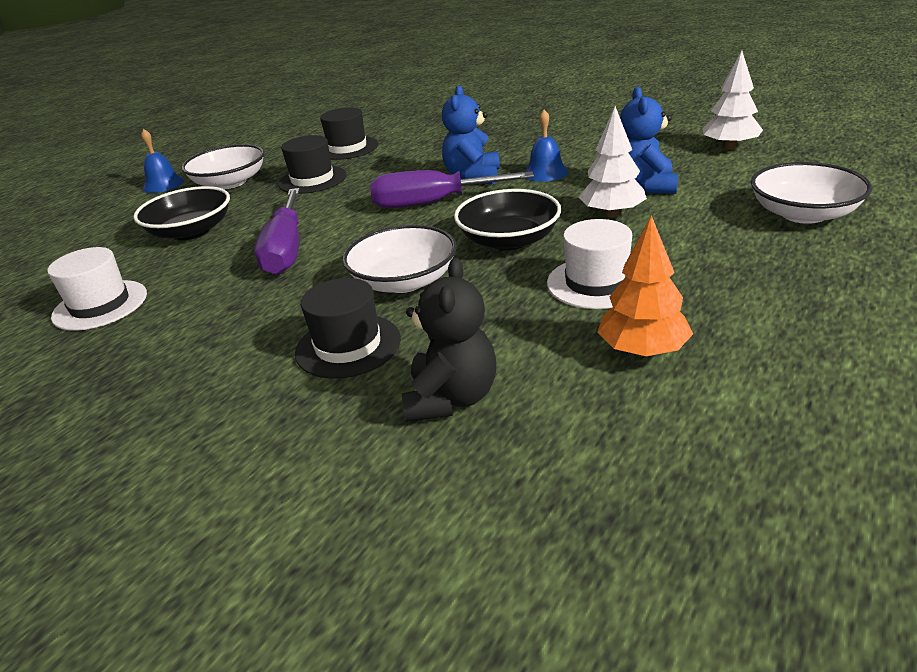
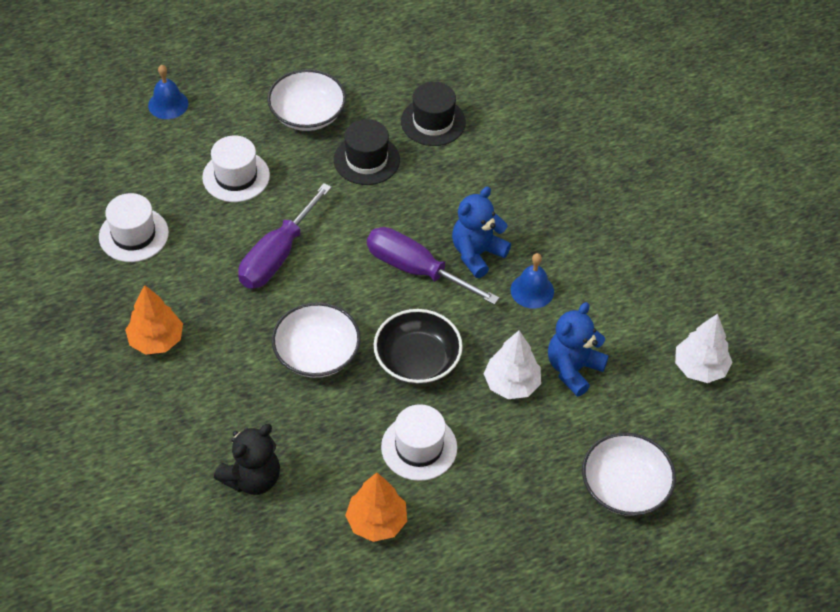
camera: 30 degrees right, 20 degrees up
black bowl [133,186,230,240] -> white hat [202,136,270,202]
blue bell [141,129,184,193] -> blue bell moved to [148,65,188,119]
black hat [295,278,401,379] -> none
none -> orange tree [125,285,183,355]

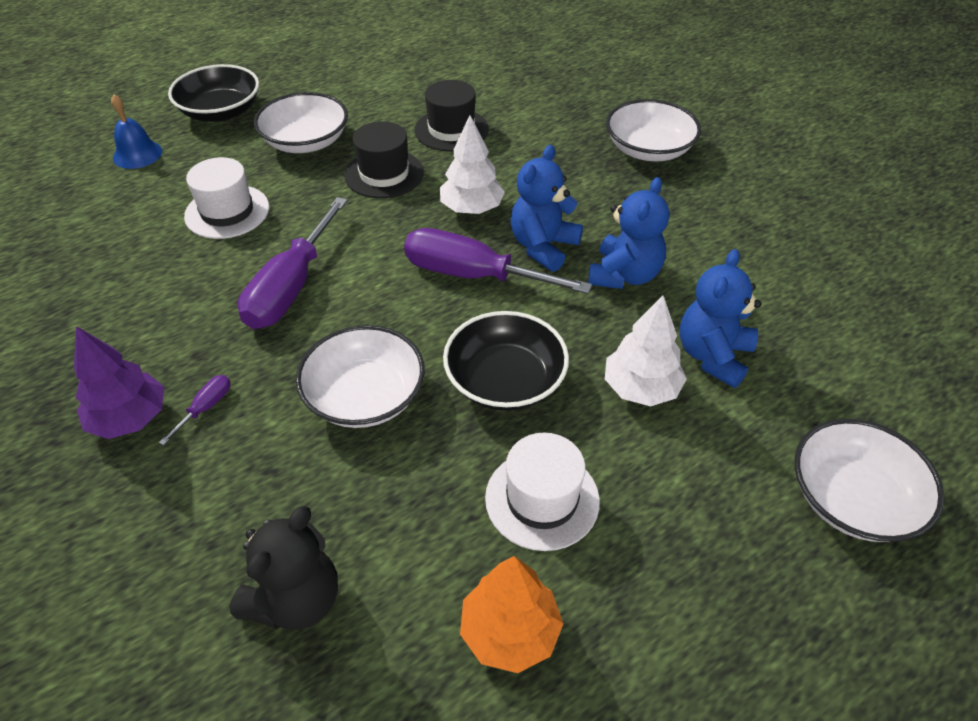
camera: 10 degrees left, 5 degrees down
white hat [99,193,169,262] -> none
orange tree [125,285,183,355] -> purple tree [74,326,164,439]
blue bell [511,253,554,309] -> blue teddy bear [588,177,669,289]
white tree [675,314,732,383] -> white tree moved to [440,115,505,214]
none -> purple screwdriver [159,375,231,446]
none -> black bowl [168,64,259,122]
none -> white bowl [606,99,701,161]

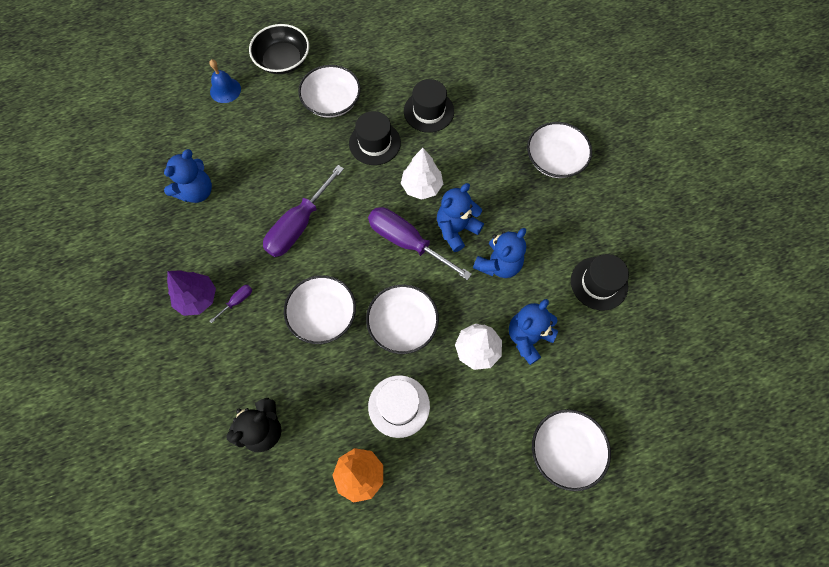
camera: 15 degrees right, 20 degrees up
white hat [184,157,269,239] -> none
black bowl [443,311,569,411] -> white bowl [366,284,439,354]
none -> blue teddy bear [164,149,212,203]
none -> black hat [571,254,629,311]

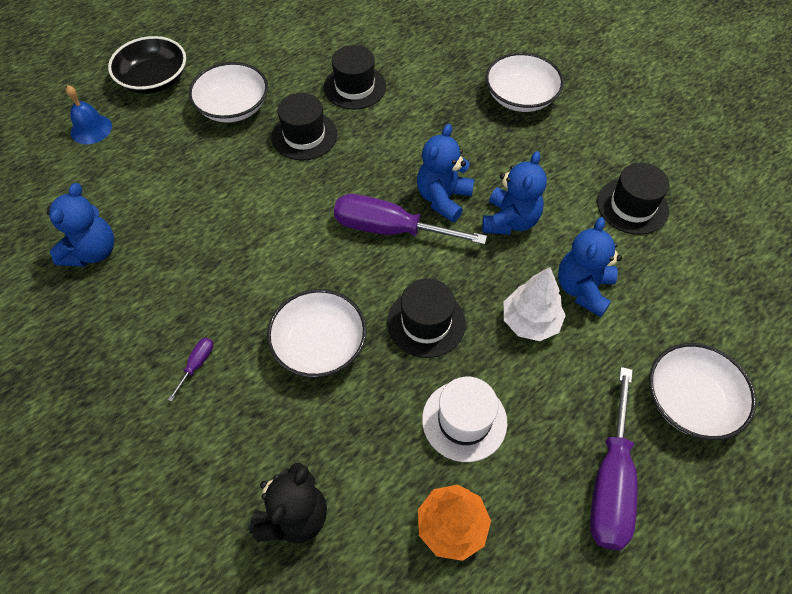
camera: 20 degrees left, 10 degrees down
purple tree [167,270,216,316] -> none
purple screwdriver [263,165,344,257] -> purple screwdriver moved to [590,367,638,551]
white bowl [366,284,439,354] -> black hat [387,278,466,358]
white tree [401,148,443,200] -> none

